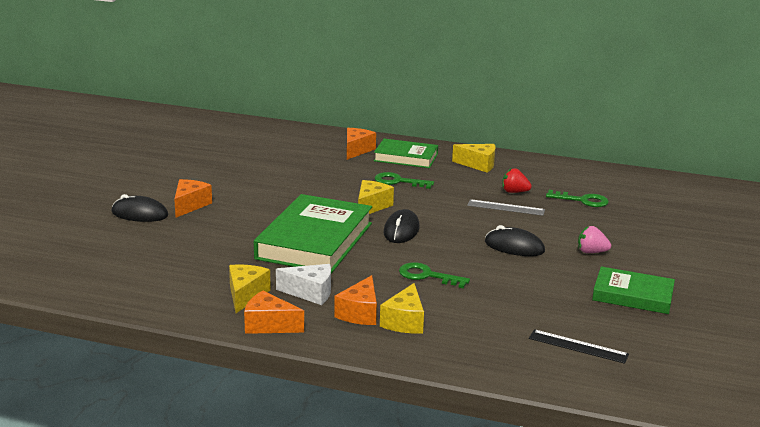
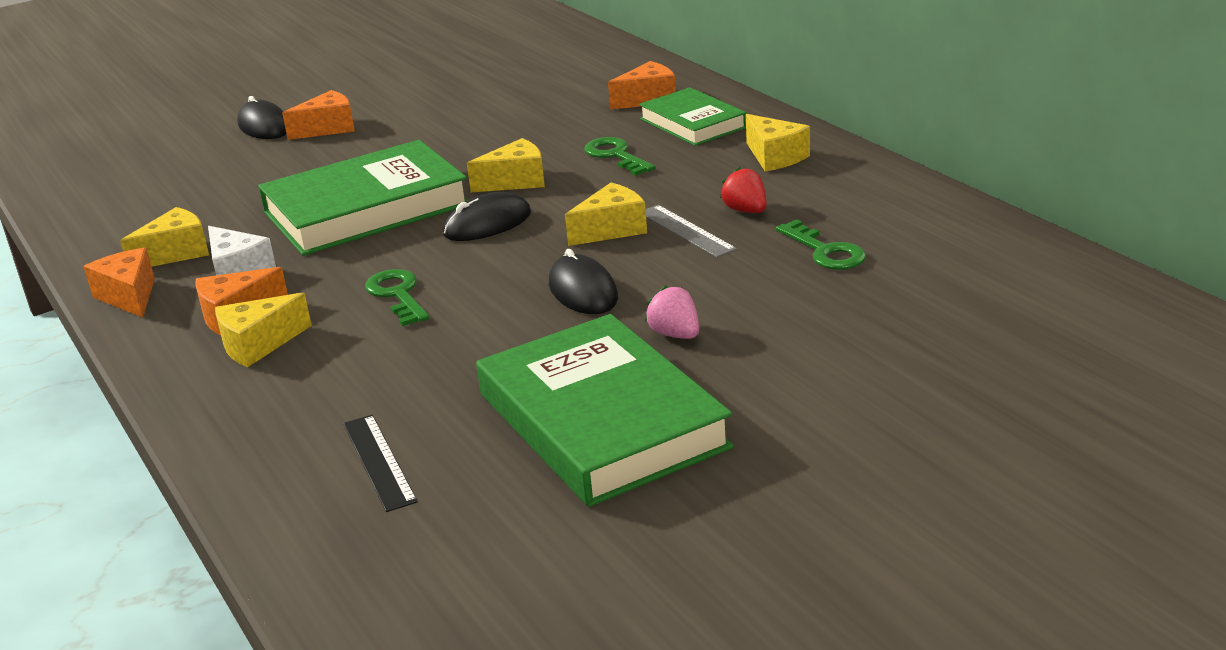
camera: 45 degrees right, 5 degrees up
green book [592,266,675,314] -> green book [476,314,734,507], size x1.71
none -> yellow cheese [565,183,647,246]

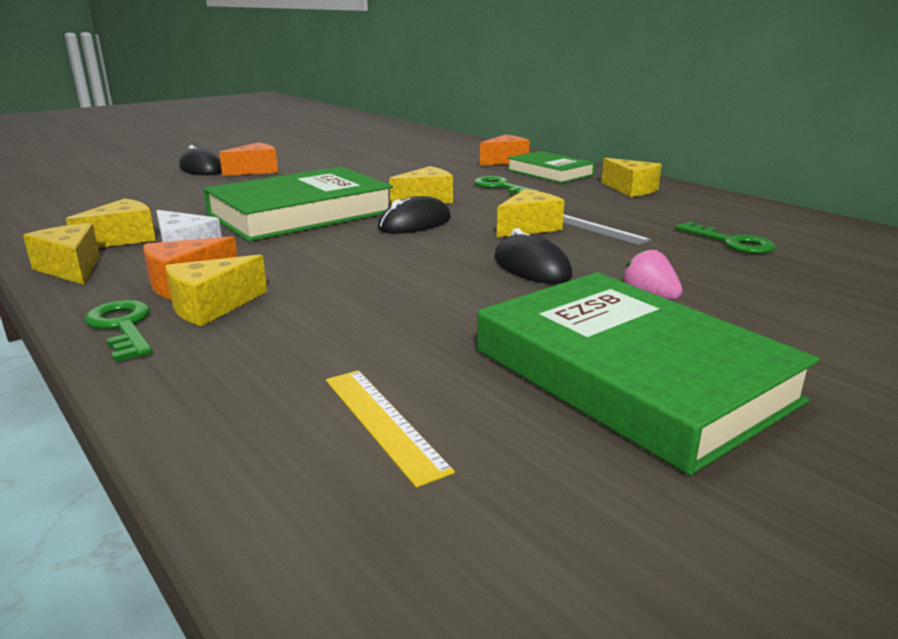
camera: 10 degrees left, 5 degrees down
orange cheese [83,248,155,318] -> yellow cheese [23,223,100,285]
black ruler [343,415,418,512] -> yellow ruler [326,370,455,488]
green key [365,269,429,326] -> green key moved to [84,300,153,362]
red strawberry [720,167,766,213] -> none

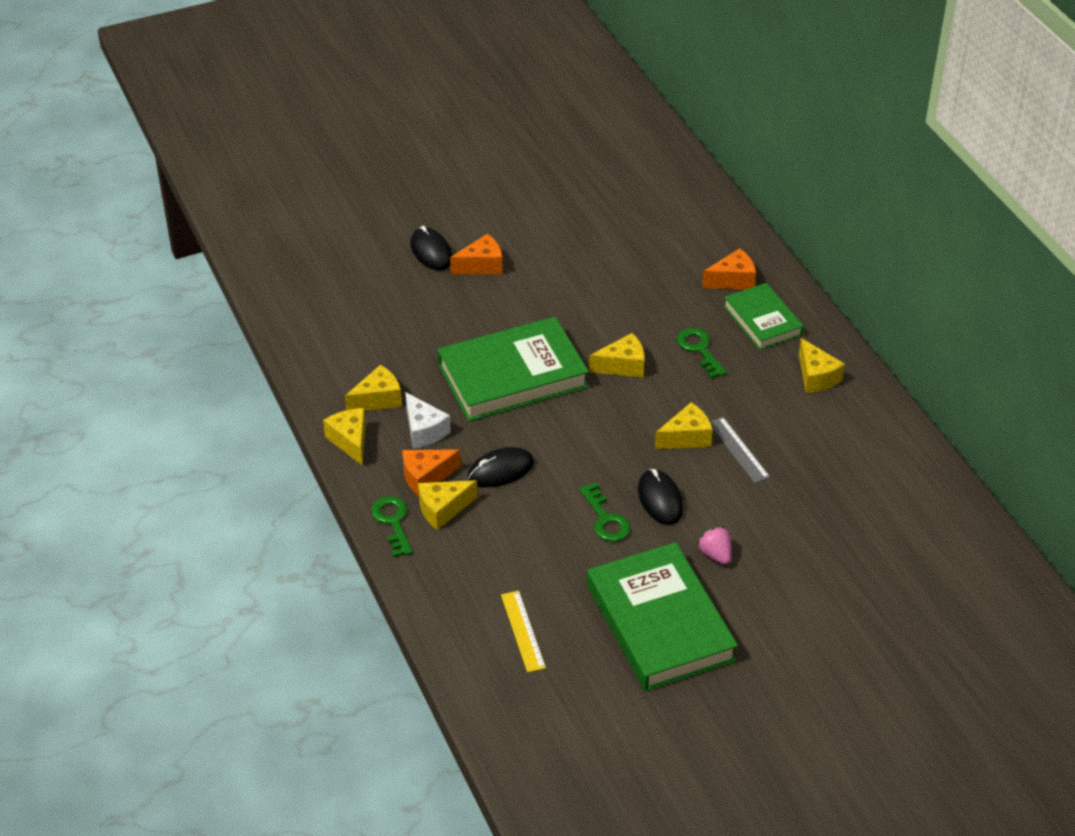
camera: 15 degrees right, 20 degrees up
black mouse [378,196,451,234] -> black mouse moved to [467,447,534,487]
green key [675,221,776,254] -> green key moved to [579,482,631,542]

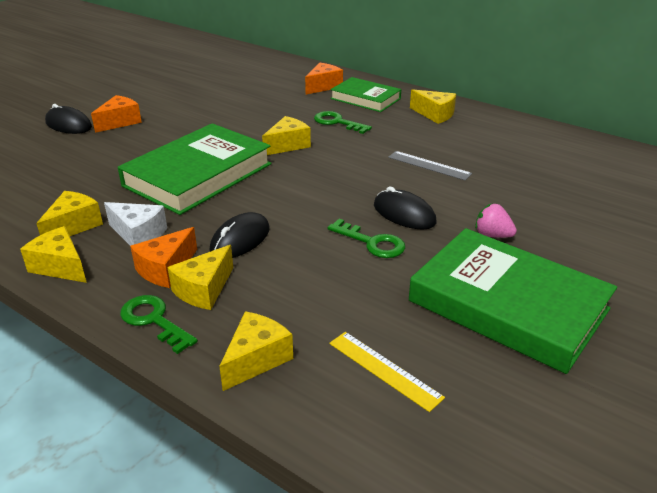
camera: 30 degrees left, 10 degrees down
yellow cheese [655,402,713,449] -> yellow cheese moved to [219,311,293,391]

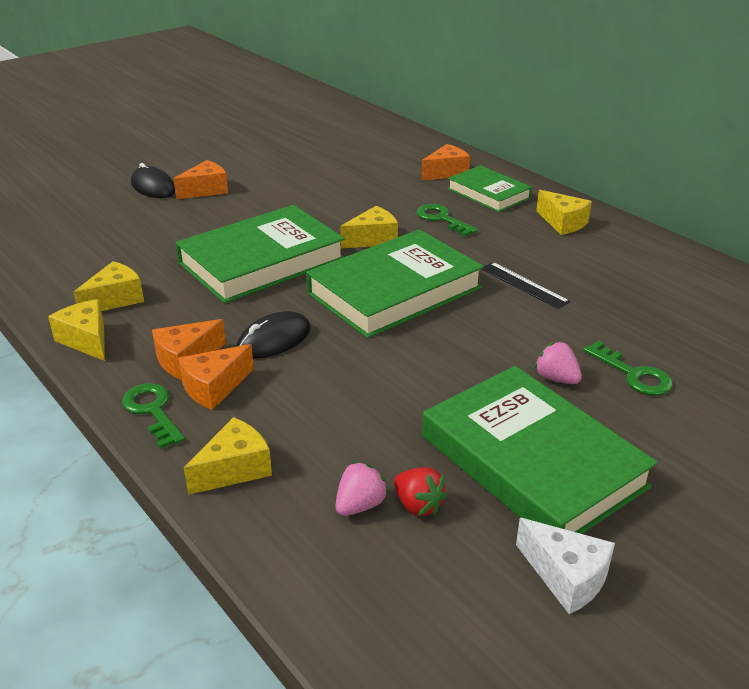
camera: 15 degrees right, 0 degrees up
white cheese [104,202,167,246] -> white cheese moved to [516,518,615,614]
yellow cheese [168,245,233,310] -> orange cheese [178,344,254,410]
green key [328,219,405,258] -> green key moved to [583,341,673,396]
yellow ruler [329,332,445,412] -> pink strawberry [335,461,389,516]
black mouse [374,187,437,230] -> none
grey ruler [388,151,472,181] -> black ruler [481,262,571,309]
none -> green book [306,229,484,338]
none -> red strawberry [394,467,447,516]

